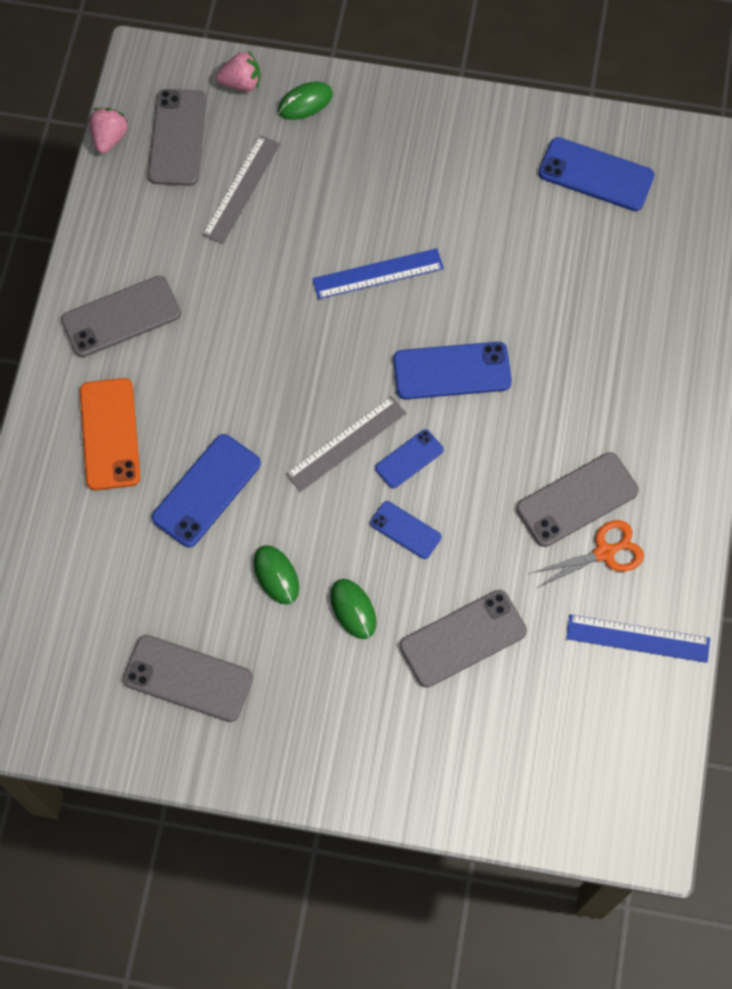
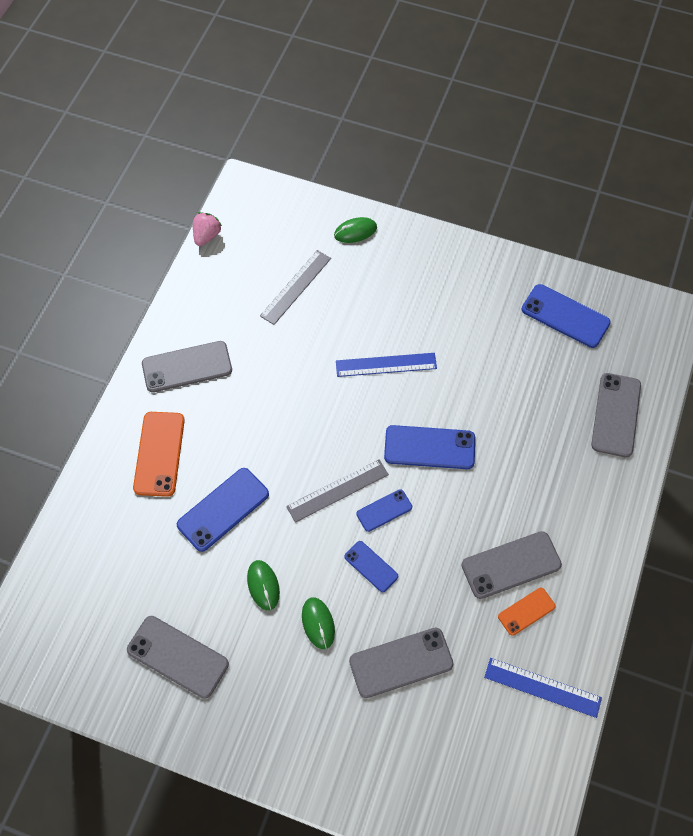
camera: 10 degrees right, 5 degrees down
grey phone [148,89,207,186] -> grey phone moved to [591,373,641,457]
pink strawberry [216,51,260,91] -> none
orange scissors [532,520,644,587] -> orange phone [498,588,556,636]

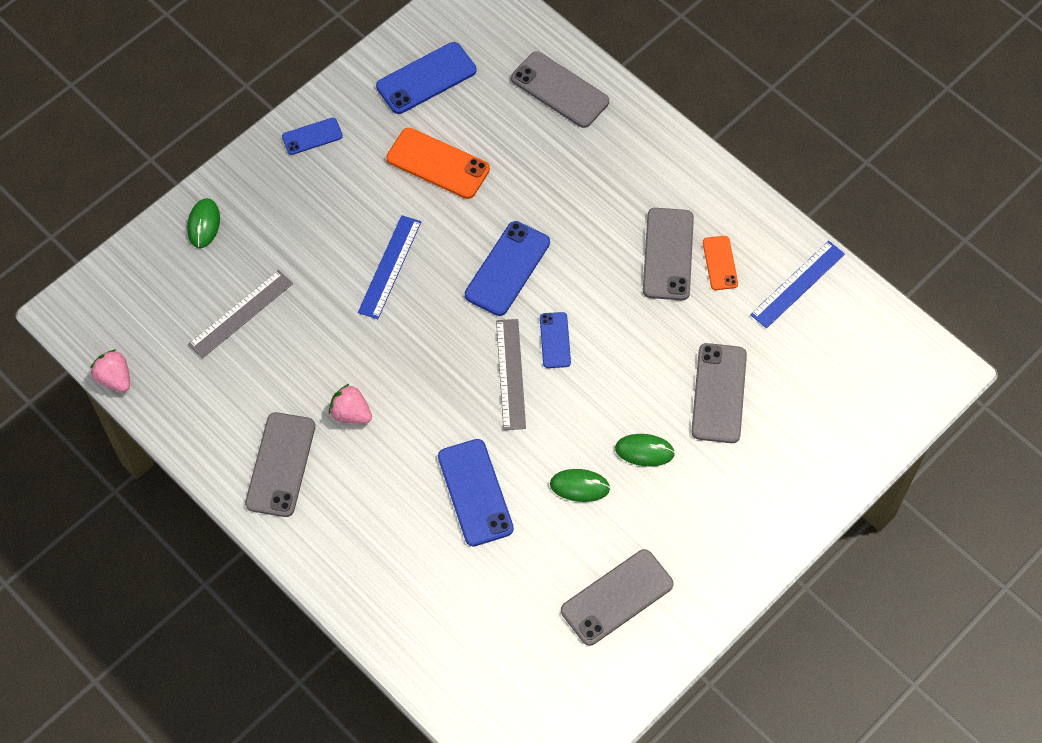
camera: 65 degrees left, 0 degrees up
orange phone [133,412,185,497] -> orange phone moved to [386,128,490,199]
grey ruler [260,250,331,325] -> grey ruler turned 75 degrees clockwise [188,270,293,359]
blue phone [344,541,398,592] -> blue phone moved to [282,118,343,155]
none -> pink strawberry [329,384,372,424]

